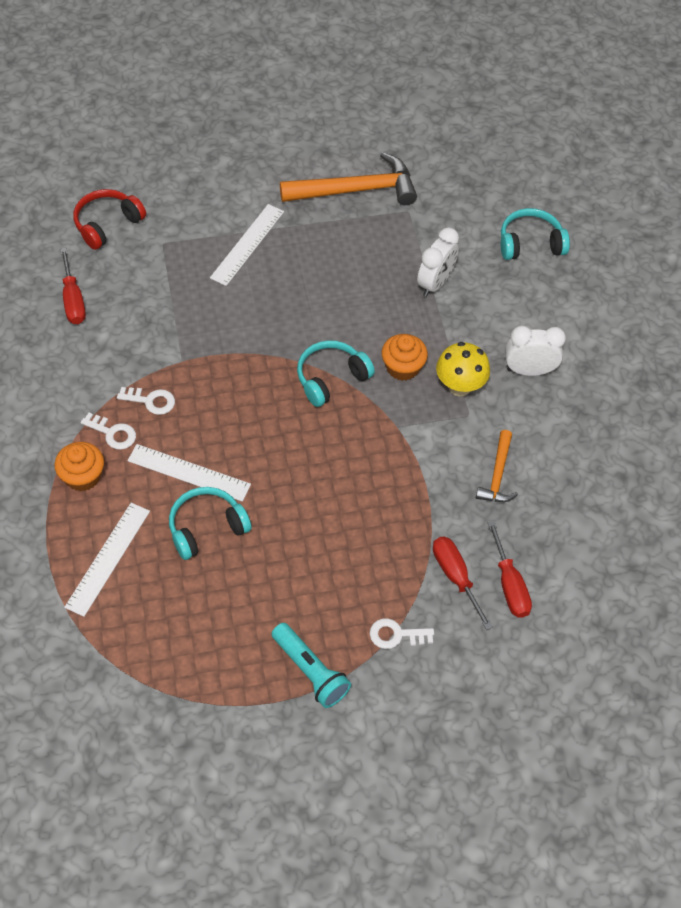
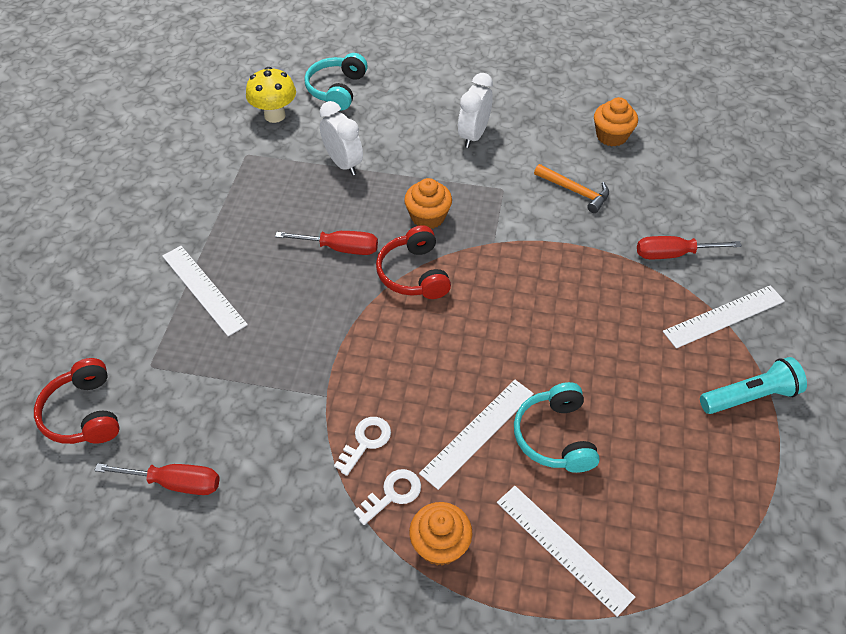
camera: 65 degrees left, 5 degrees down
orange hammer [280,152,417,205] -> none
turquoise headphones [297,340,375,407] -> red headphones [376,225,451,299]
white key [370,618,434,649] -> white ruler [663,285,785,348]
yellow mushroom [436,342,490,396] -> yellow mushroom moved to [246,67,296,123]
red screwdriver [487,521,532,618] -> red screwdriver moved to [275,231,378,255]
none -> orange cupcake [594,97,638,147]

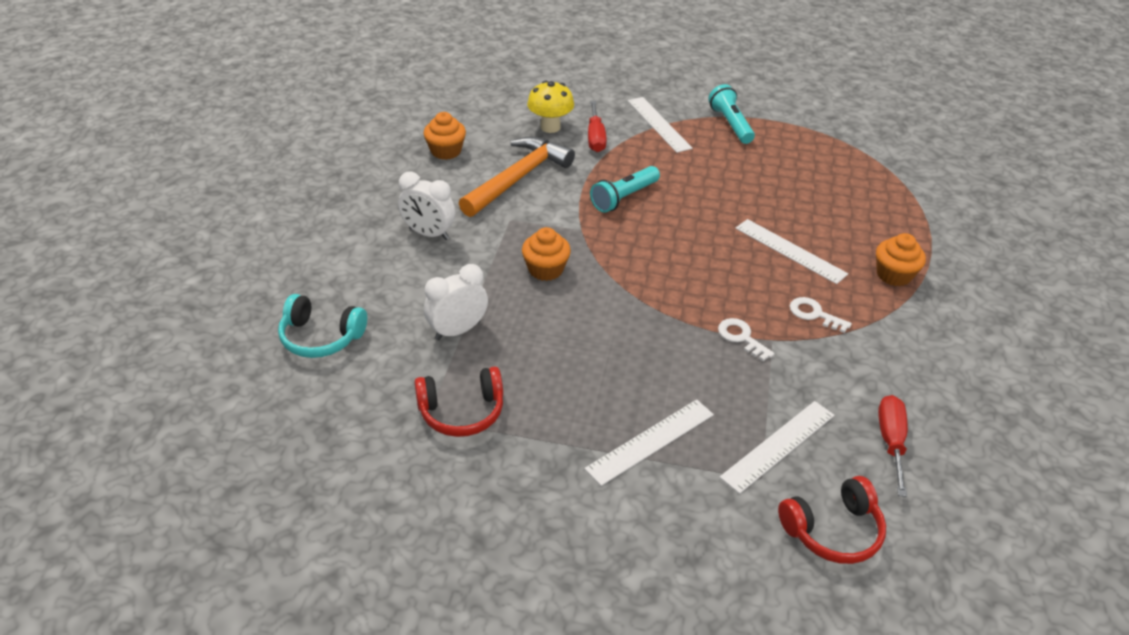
camera: 90 degrees left, 10 degrees down
yellow mushroom [246,67,296,123] -> yellow mushroom moved to [527,81,574,133]
red screwdriver [275,231,378,255] -> none
white key [354,469,421,525] -> white key moved to [718,318,774,361]
red headphones [376,225,451,299] -> red headphones moved to [414,366,503,437]
white ruler [497,486,635,617] -> white ruler moved to [720,401,835,494]
turquoise headphones [514,382,600,473] -> none
orange hammer [534,164,609,213] -> orange hammer [459,137,575,217], size x1.85
none -> turquoise flashlight [590,166,660,213]

